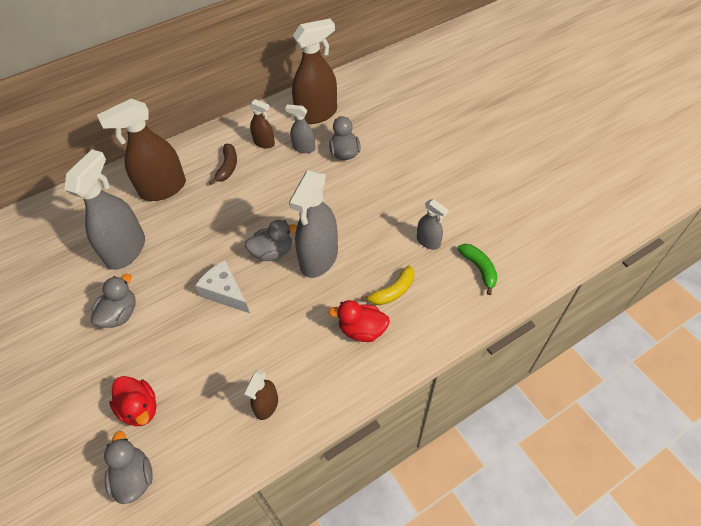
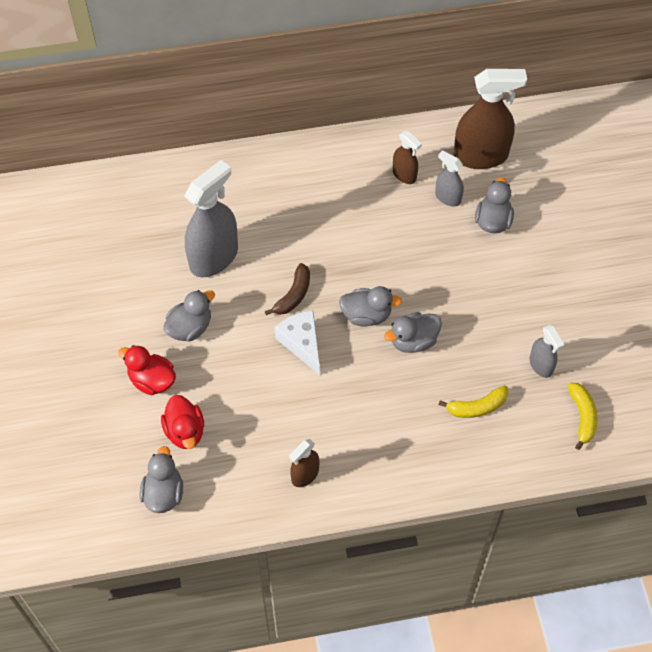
camera: 20 degrees right, 5 degrees up
brown spray bottle [97,99,186,201] -> none
brown banana [209,144,237,185] -> brown banana moved to [265,263,310,315]
grey spray bottle [289,170,338,278] -> grey duck [384,312,442,353]
red duck [328,300,390,342] -> red duck moved to [118,345,176,395]
green banana [457,244,498,295] -> yellow banana [568,383,597,450]

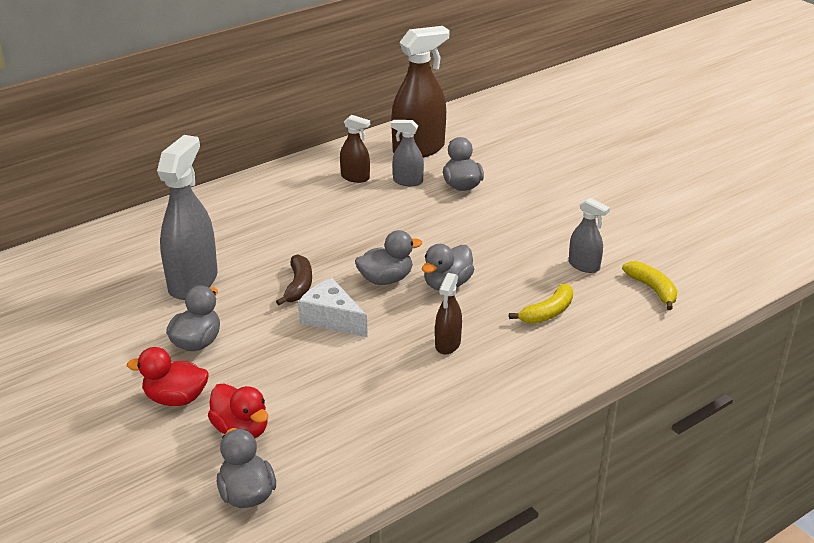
camera: 25 degrees left, 25 degrees down
brown spray bottle [289,439,319,487] -> brown spray bottle moved to [435,273,462,355]

